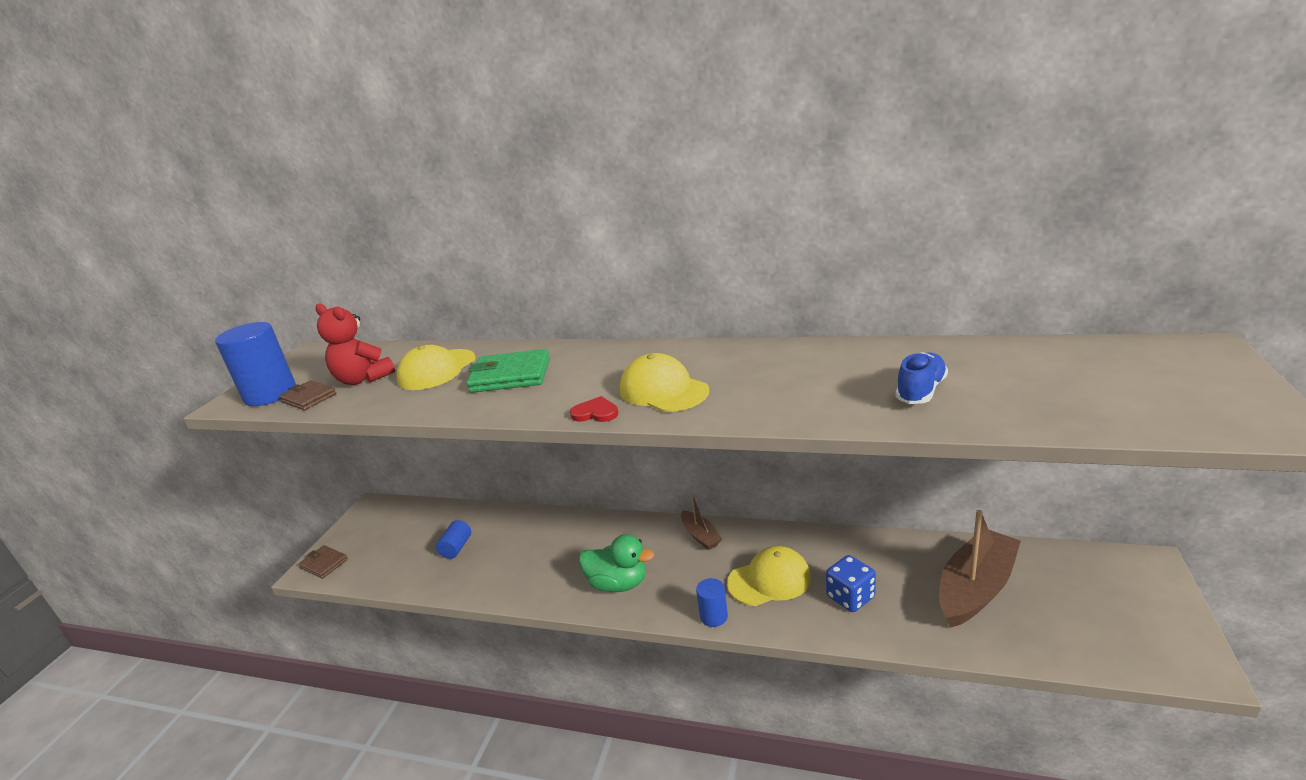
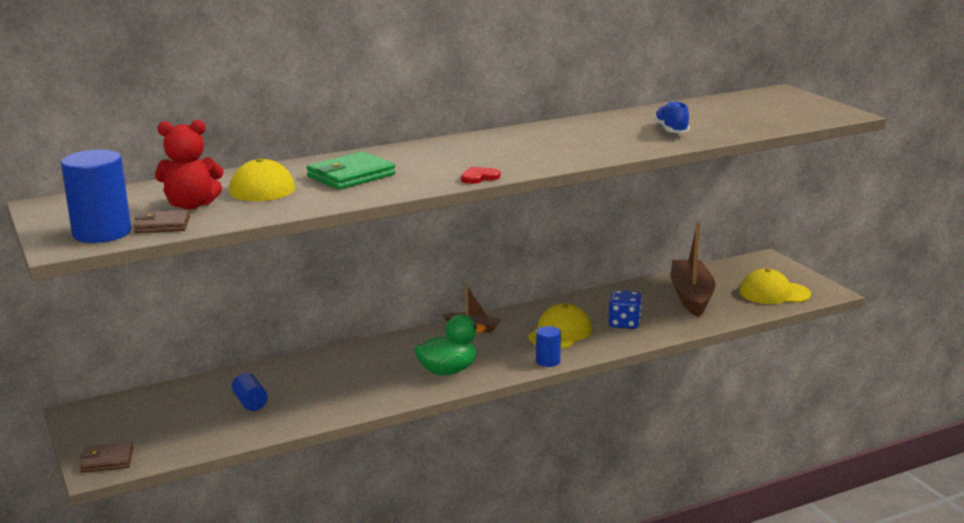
camera: 45 degrees left, 5 degrees down
yellow cap [620,353,709,412] -> yellow cap moved to [739,269,811,304]

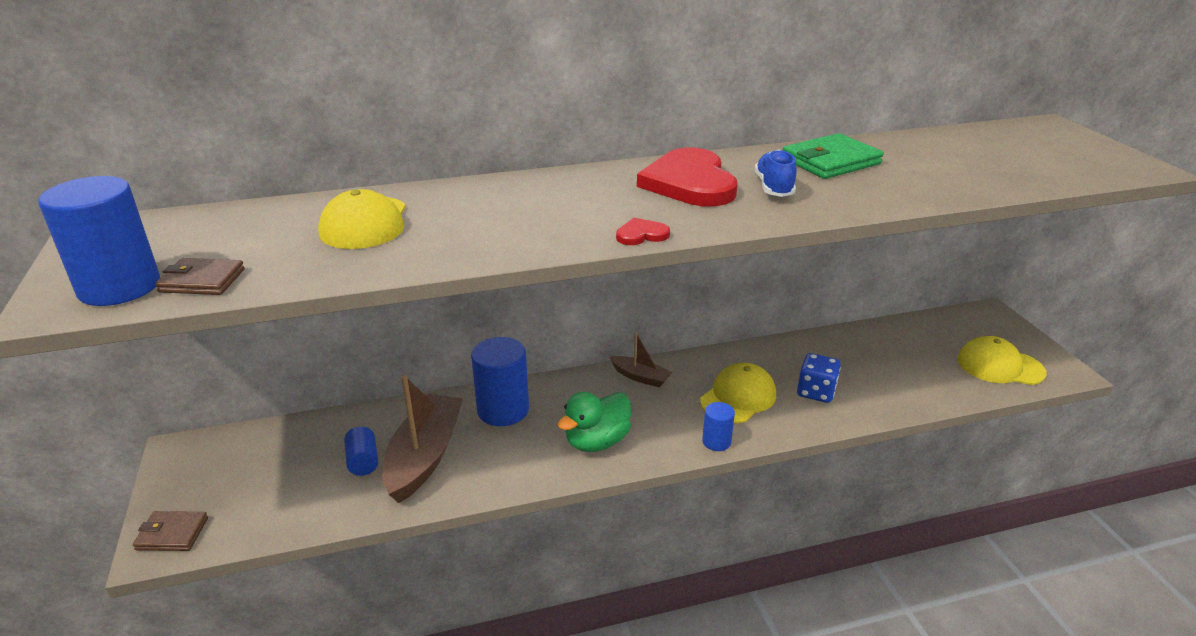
camera: 10 degrees right, 10 degrees up
red teddy bear [155,120,224,210] -> none
green wallet [307,151,396,190] -> green wallet moved to [783,133,884,179]
green duck [414,314,486,376] -> green duck turned 150 degrees clockwise [558,392,631,452]
blue shoe [654,101,690,133] -> blue shoe moved to [755,149,797,197]
brown boat [671,223,716,317] -> brown boat moved to [382,375,463,503]
none -> blue cylinder [471,337,529,426]
none -> red heart [637,148,738,207]

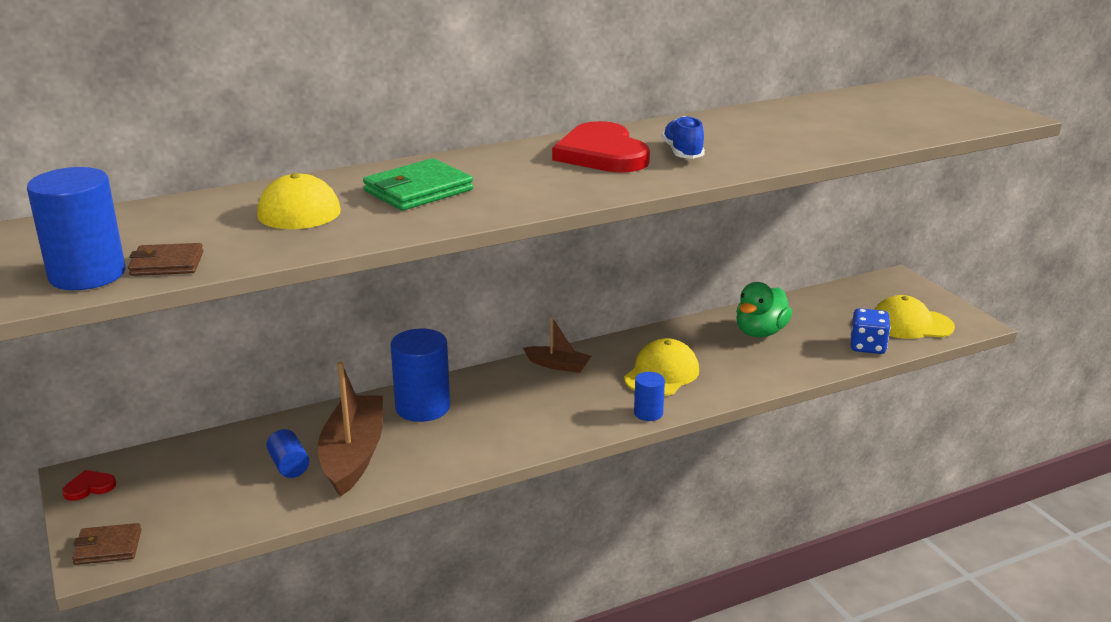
camera: 10 degrees left, 5 degrees down
green duck [558,392,631,452] -> green duck moved to [736,282,792,337]
red heart [616,218,670,245] -> red heart moved to [62,470,116,501]
green wallet [783,133,884,179] -> green wallet moved to [363,158,473,211]
blue dice [797,353,841,403] -> blue dice moved to [851,308,890,354]

